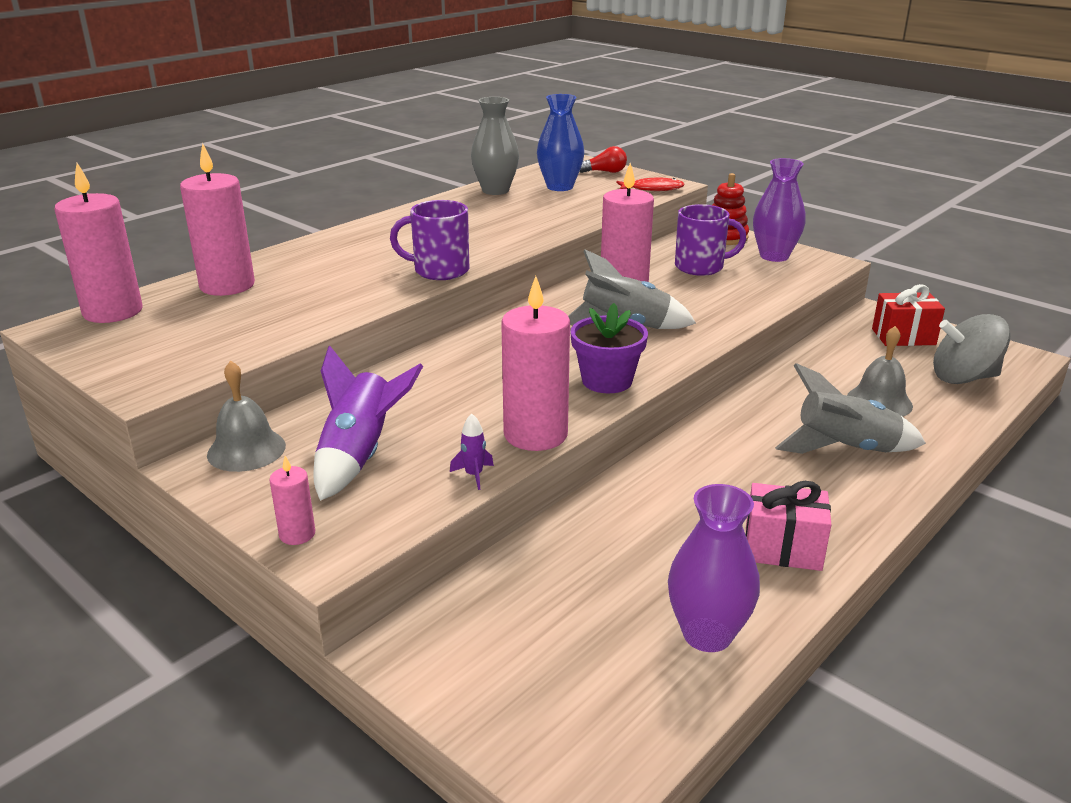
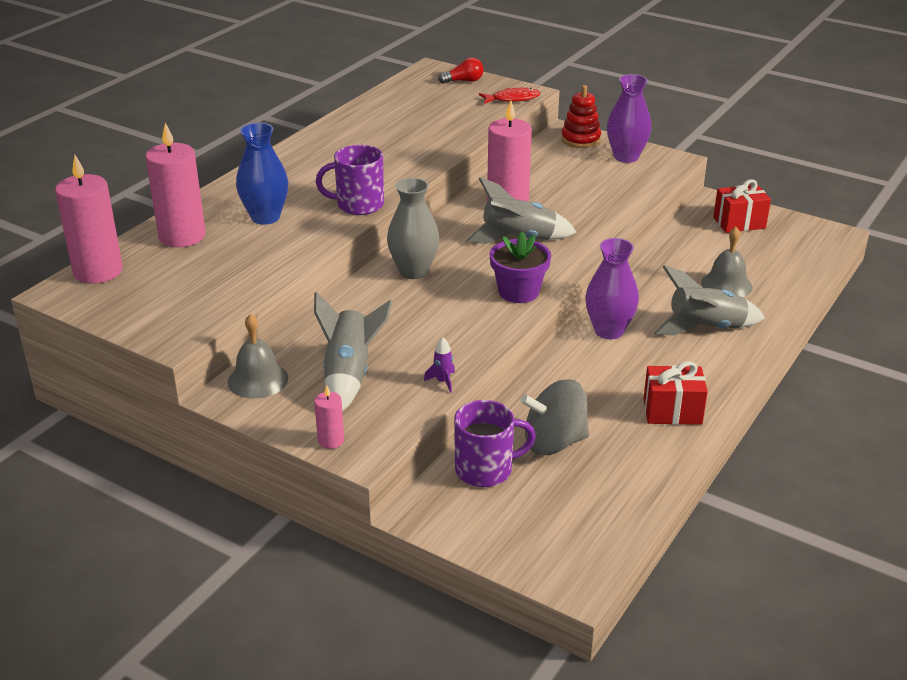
camera: 10 degrees left, 5 degrees up
purple rocket [313,345,423,501] -> grey rocket [314,292,392,411]
grey vase [471,97,519,195] -> grey vase moved to [387,178,439,279]
pink candle [501,276,570,451] -> none
blue vase [537,94,584,191] -> blue vase moved to [236,123,288,225]
purple vase [668,484,760,652] -> purple vase moved to [585,238,639,339]
purple mug [675,204,747,276] -> purple mug moved to [454,400,536,487]
pink gift [746,481,832,571] -> red gift [643,361,708,425]
grey spinning top [933,314,1011,384] -> grey spinning top moved to [521,379,589,455]

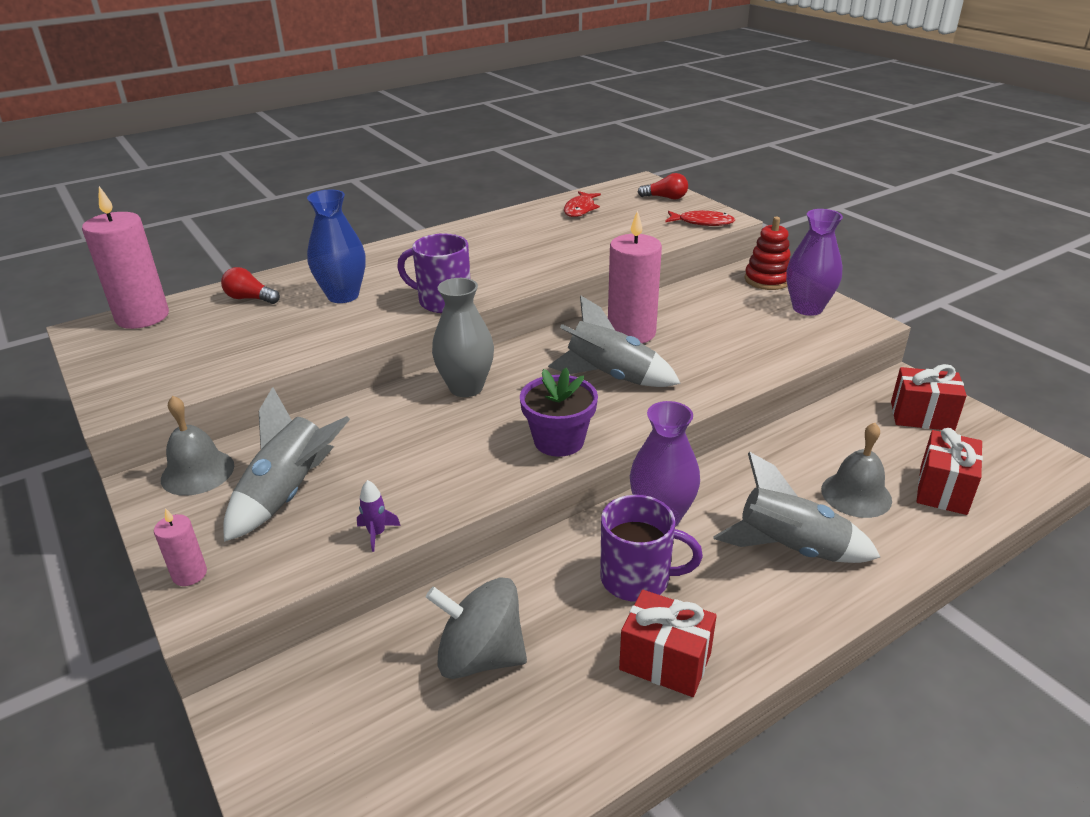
camera: 25 degrees right, 0 degrees up
pink candle [145,123,206,247] -> red light bulb [221,267,280,304]
purple mug [454,400,536,487] -> purple mug moved to [600,495,703,602]
none -> red fish [564,191,601,217]
none -> red gift [916,428,983,515]

